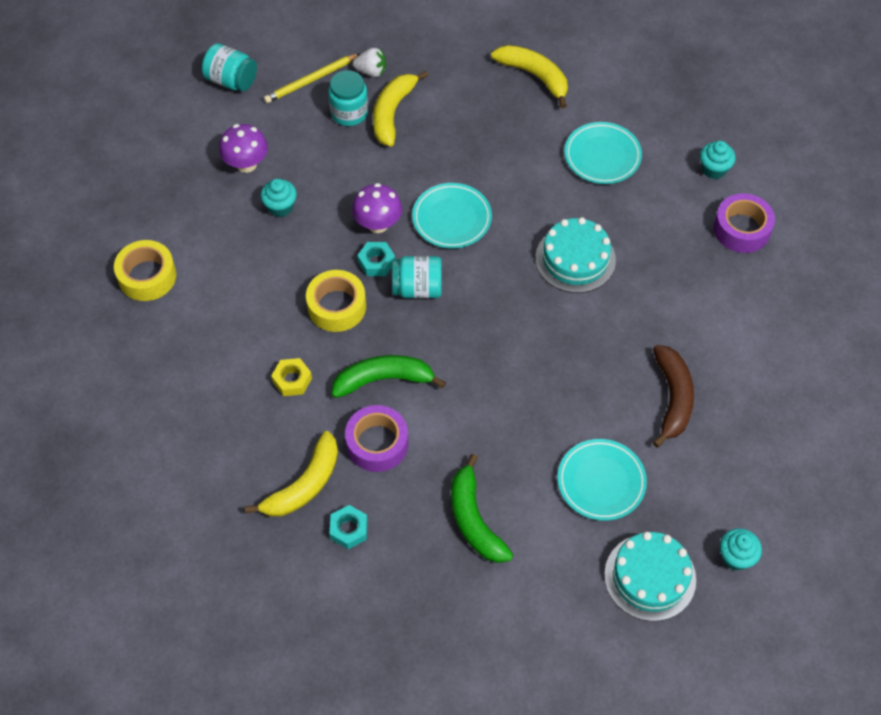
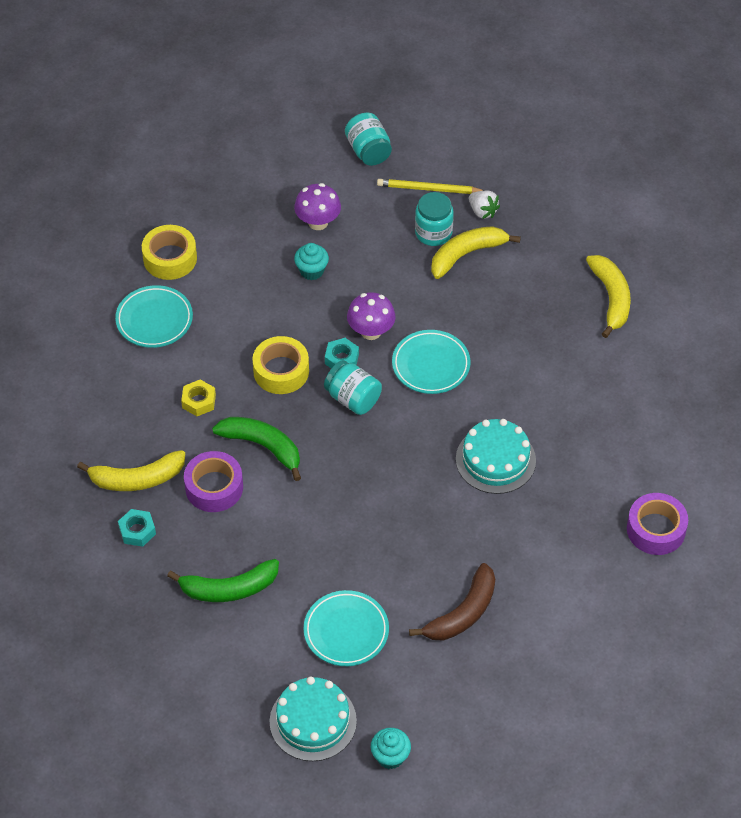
camera: 40 degrees right, 5 degrees down
green banana [451,454,513,563] -> green banana turned 120 degrees counterclockwise [167,559,279,602]
turquoise plate [564,122,642,184] -> turquoise plate moved to [115,285,193,348]
turquoise cupcake [700,141,736,179] -> none

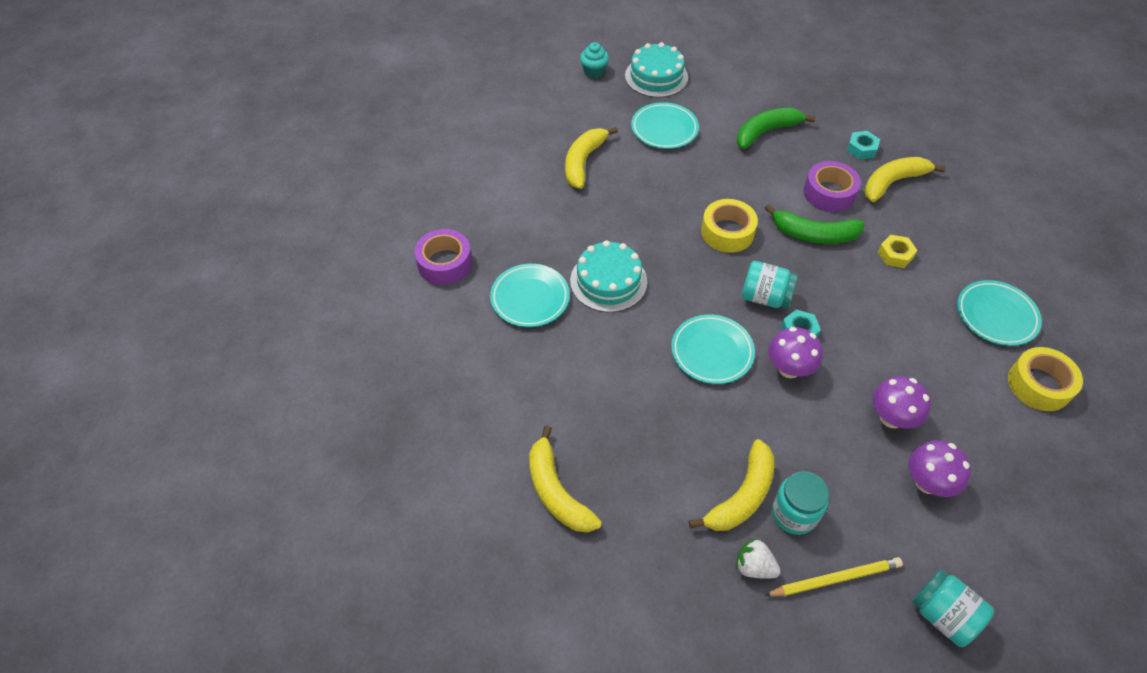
camera: 160 degrees right, 0 degrees up
yellow tape [252,336,309,394] -> yellow tape moved to [701,199,758,253]
turquoise cupcake [294,243,329,280] -> purple mushroom [872,376,931,429]
brown banana [409,563,495,640] -> yellow banana [565,127,618,189]
none -> turquoise plate [490,264,570,327]

